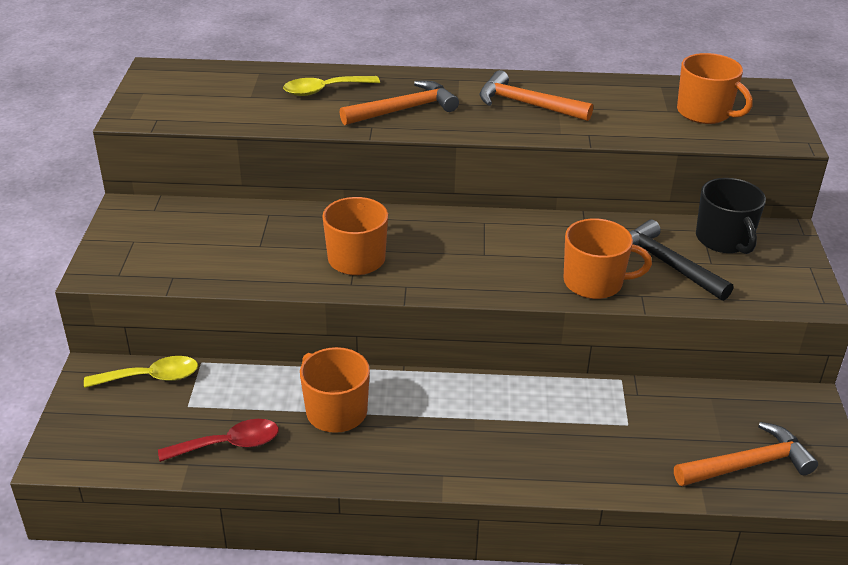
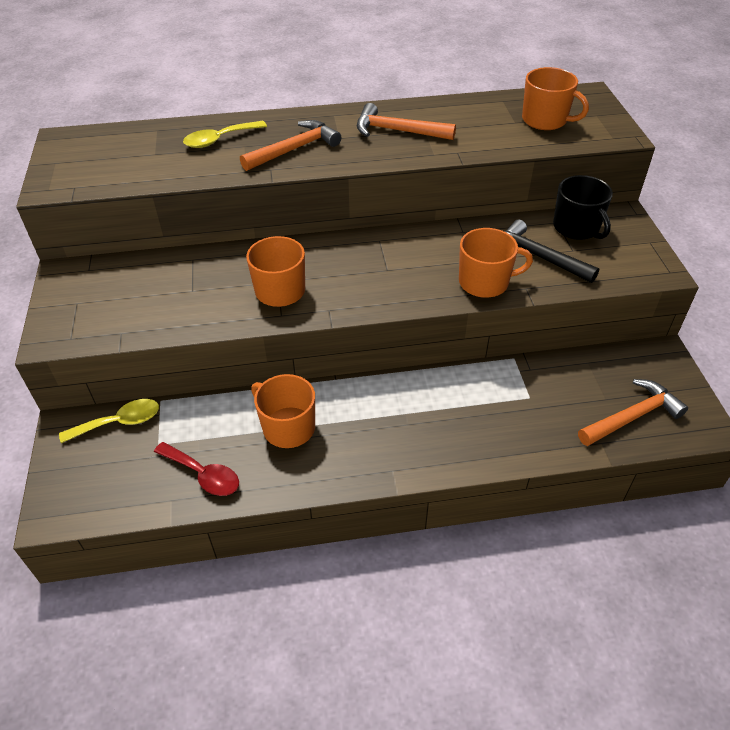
camera: 10 degrees left, 10 degrees up
red spoon [158,419,279,462] -> red spoon turned 60 degrees clockwise [154,442,239,496]

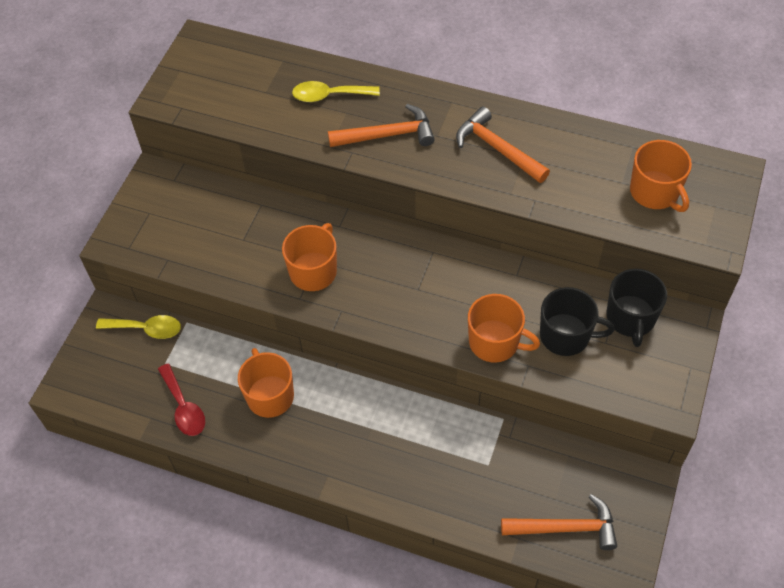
camera: 30 degrees right, 10 degrees up
black hammer [505,219,599,283] -> black mug [540,287,615,356]

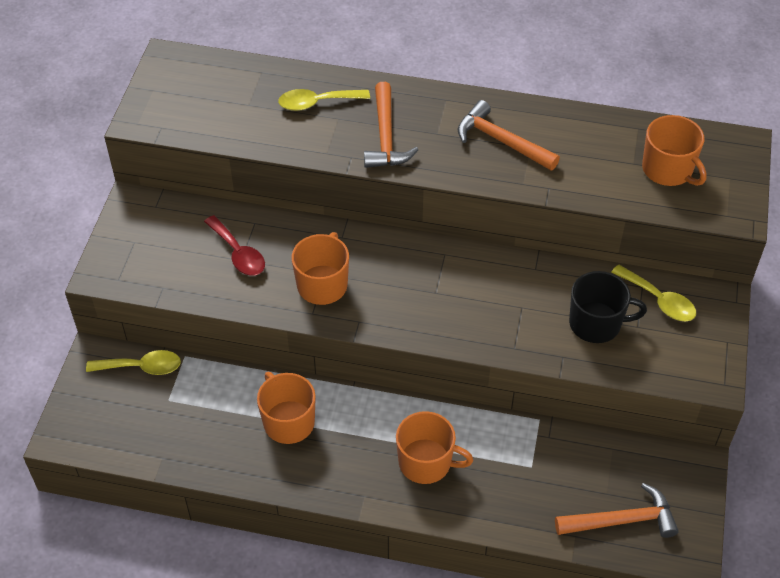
camera: 10 degrees left, 5 degrees down
red spoon [158,364,205,436] -> red spoon moved to [204,215,265,275]
orange hammer [328,104,435,147] -> orange hammer turned 105 degrees clockwise [364,82,418,168]
orange mug [468,294,540,363] -> orange mug moved to [396,411,473,484]
black mug [606,269,667,347] -> yellow spoon [612,265,696,322]

